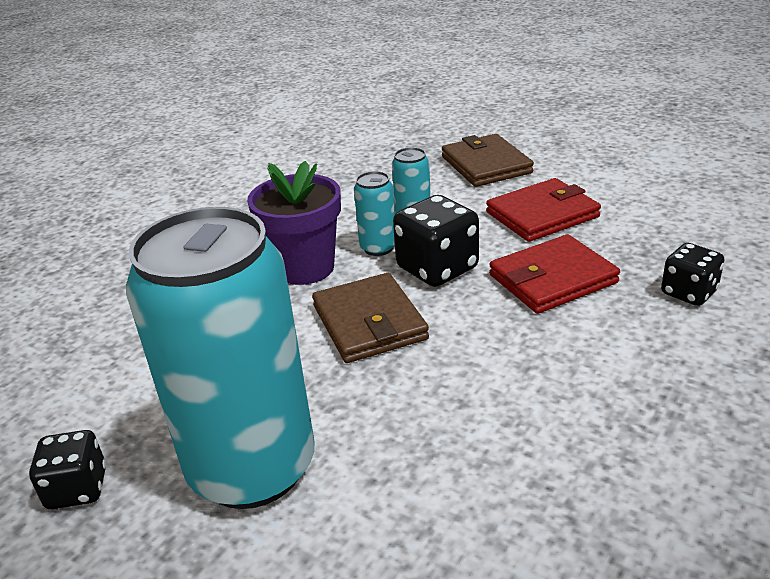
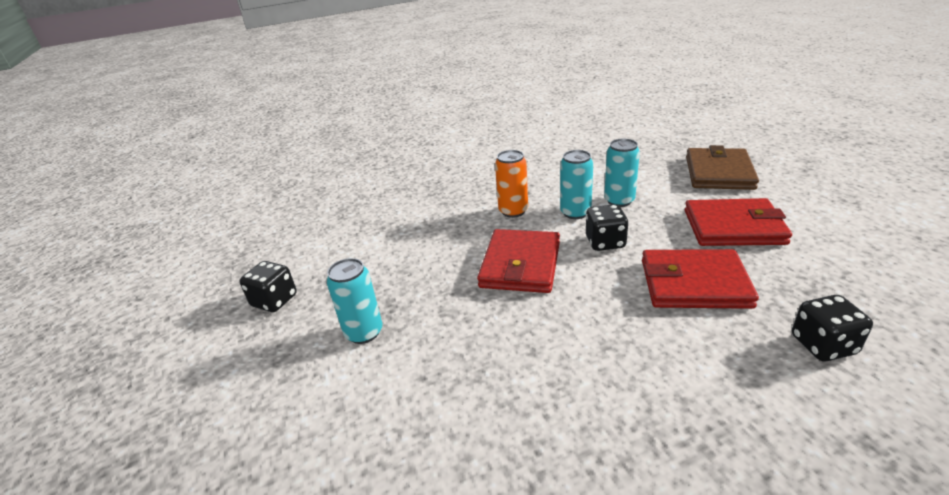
camera: 35 degrees right, 0 degrees up
turquoise can [126,207,315,509] -> turquoise can [327,258,382,344], size x0.41
purple flower pot [247,161,341,285] -> orange can [495,150,528,218]
brown wallet [312,273,429,363] -> red wallet [477,229,560,293]
black dice [393,195,479,287] -> black dice [586,204,629,251], size x0.63

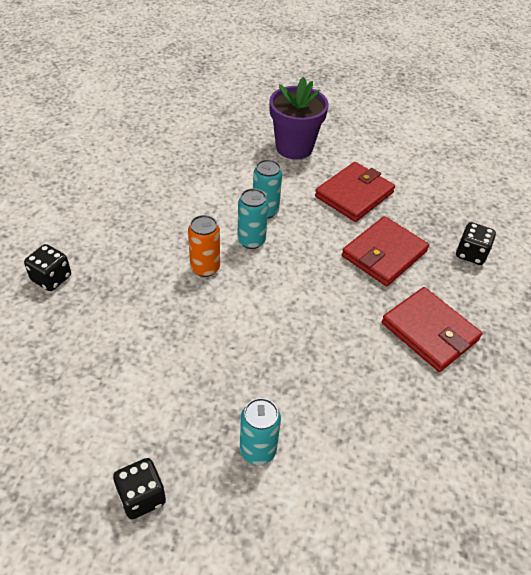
camera: 60 degrees left, 15 degrees up
red wallet [477,229,560,293] -> red wallet moved to [382,287,482,372]
black dice [586,204,629,251] -> black dice moved to [24,244,71,291]
brown wallet [686,145,759,190] -> purple flower pot [269,77,329,159]

